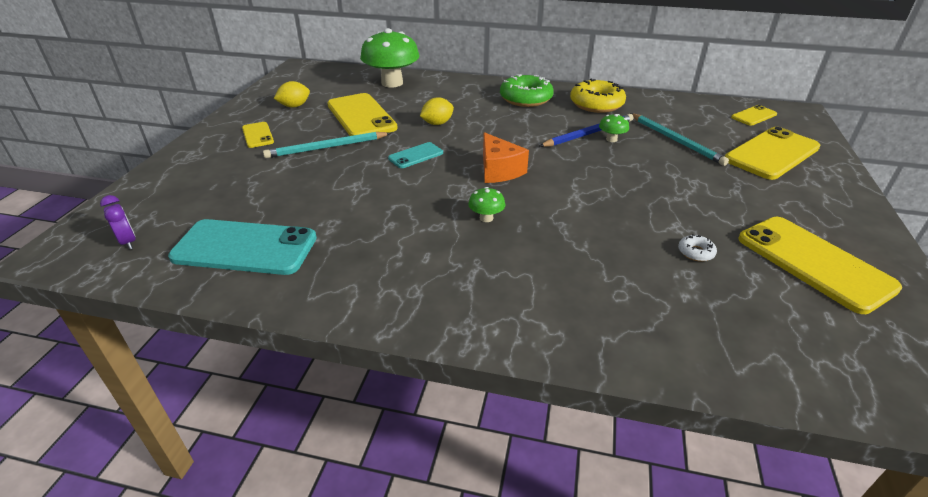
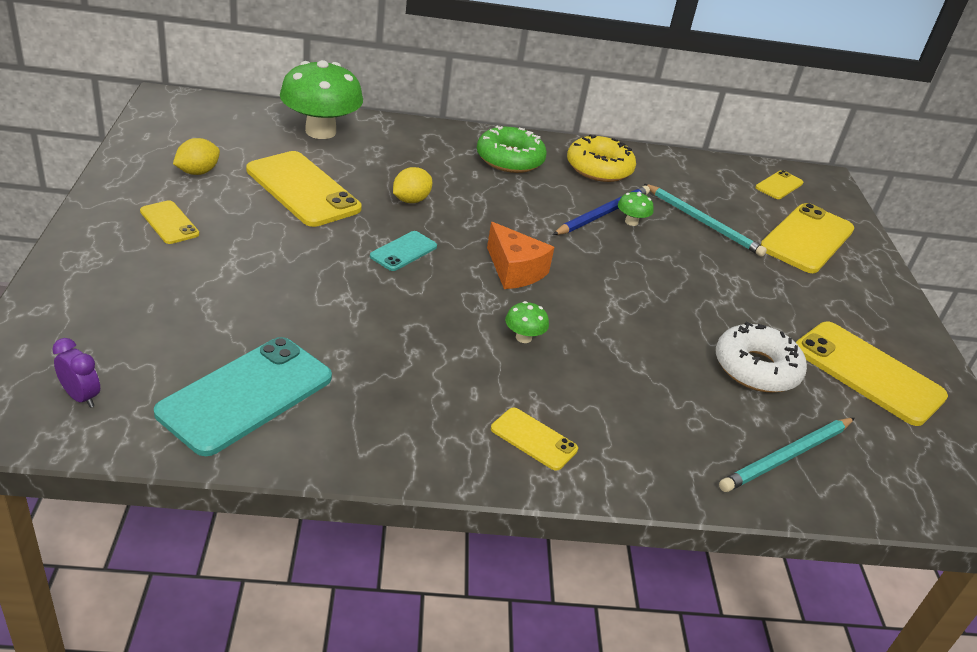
camera: 20 degrees left, 0 degrees up
turquoise phone [168,219,317,275] -> turquoise phone turned 45 degrees counterclockwise [154,337,332,456]
turquoise pencil [263,132,391,158] -> turquoise pencil moved to [719,418,855,492]
white donut [678,234,717,262] -> white donut [716,322,807,393], size x2.29
none -> yellow phone [491,407,578,471]

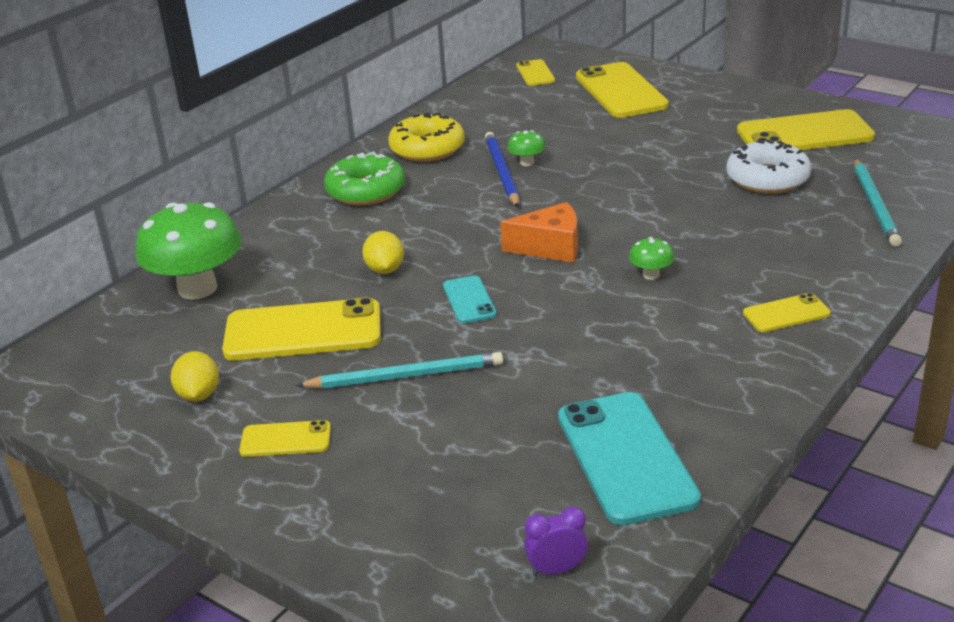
camera: 45 degrees left, 5 degrees down
turquoise pencil [644,184,767,256] -> turquoise pencil moved to [296,352,503,389]

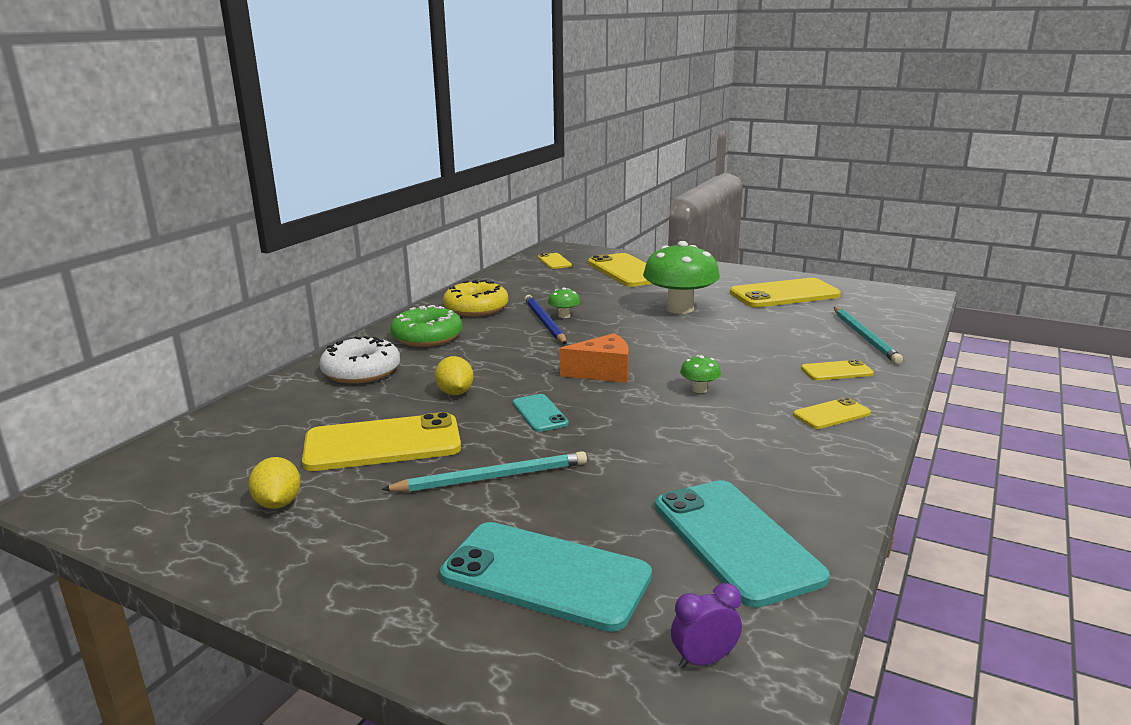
camera: 10 degrees left, 10 degrees down
green mushroom [136,202,241,299] -> green mushroom moved to [643,241,720,314]
yellow phone [239,420,331,457] -> yellow phone moved to [801,359,874,380]
white donut [727,140,811,194] -> white donut moved to [319,336,400,384]
none -> turquoise phone [440,522,652,632]

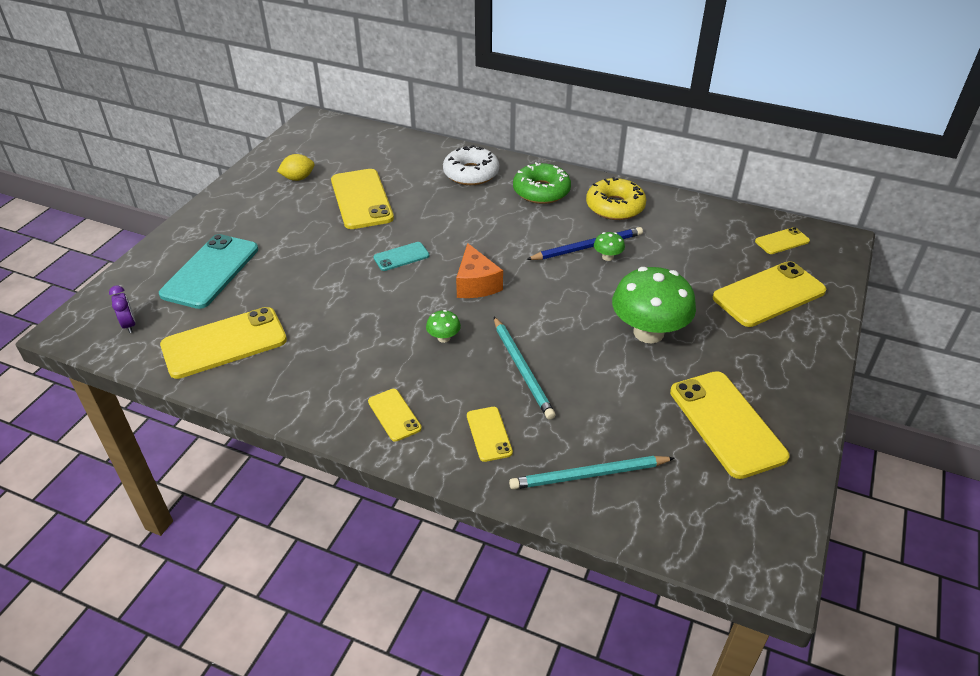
camera: 85 degrees right, 20 degrees up
turquoise pencil [381,451,587,492] -> turquoise pencil moved to [494,317,556,420]
yellow lemon [435,356,473,395] -> none
turquoise phone [655,480,830,608] -> yellow phone [160,307,287,379]

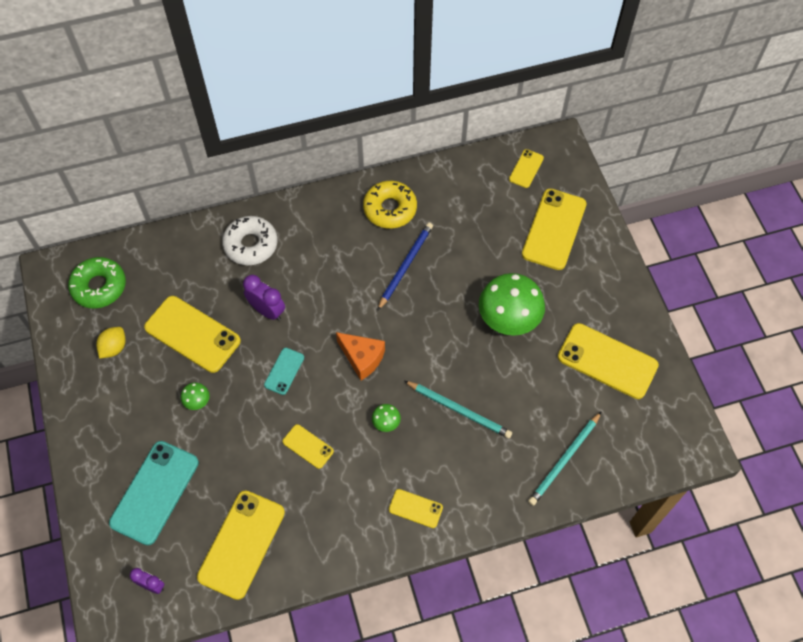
camera: 40 degrees left, 20 degrees up
turquoise phone [159,234,258,309] -> turquoise phone turned 45 degrees clockwise [109,441,199,545]
yellow phone [467,407,513,462] -> yellow phone moved to [283,424,334,469]
green donut [513,162,571,204] -> green donut moved to [68,257,126,309]
green mushroom [594,232,625,261] -> green mushroom moved to [181,383,210,410]
none -> purple clock [243,275,285,321]

